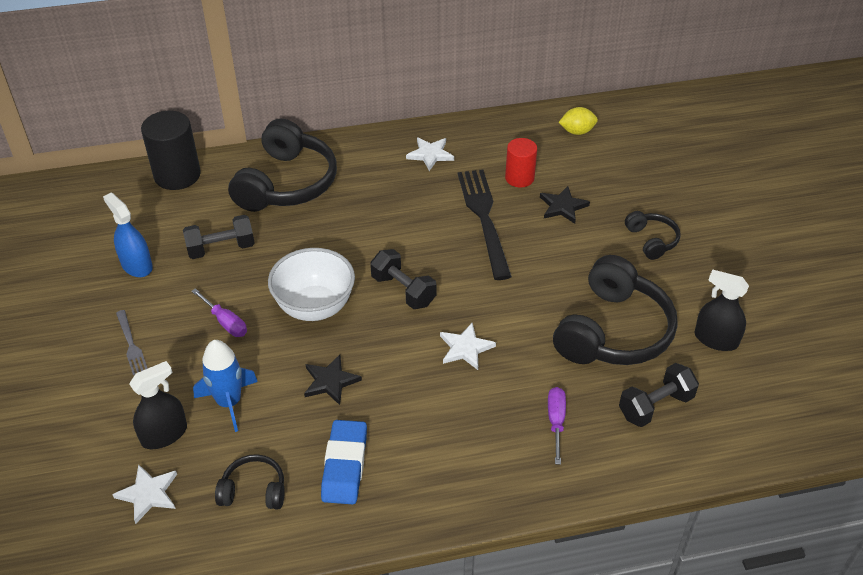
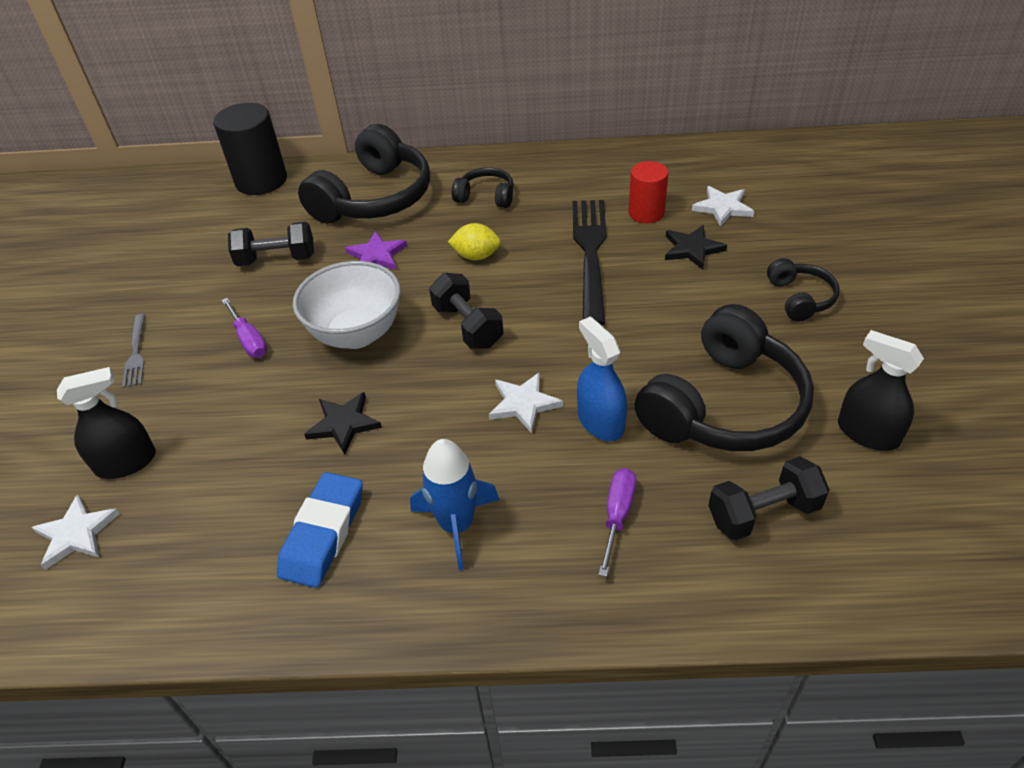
camera: 15 degrees right, 0 degrees up
blue spray bottle [103,193,153,277] -> blue spray bottle moved to [577,317,627,441]
blue rocket [193,340,258,432] -> blue rocket moved to [410,439,499,571]
black headphones [215,454,285,510] -> black headphones moved to [452,167,514,208]
white star [406,137,454,171] -> white star moved to [692,186,754,227]
yellow lemon [558,107,598,135] -> yellow lemon moved to [448,223,501,261]
none -> purple star [345,231,407,270]

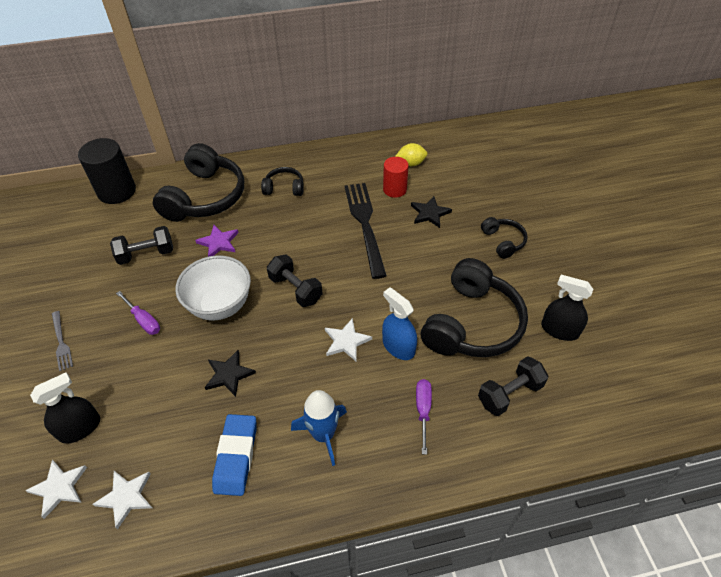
camera: 15 degrees left, 5 degrees up
yellow lemon [448,223,501,261] -> yellow lemon moved to [395,143,428,166]
white star [692,186,754,227] -> white star moved to [93,471,152,530]

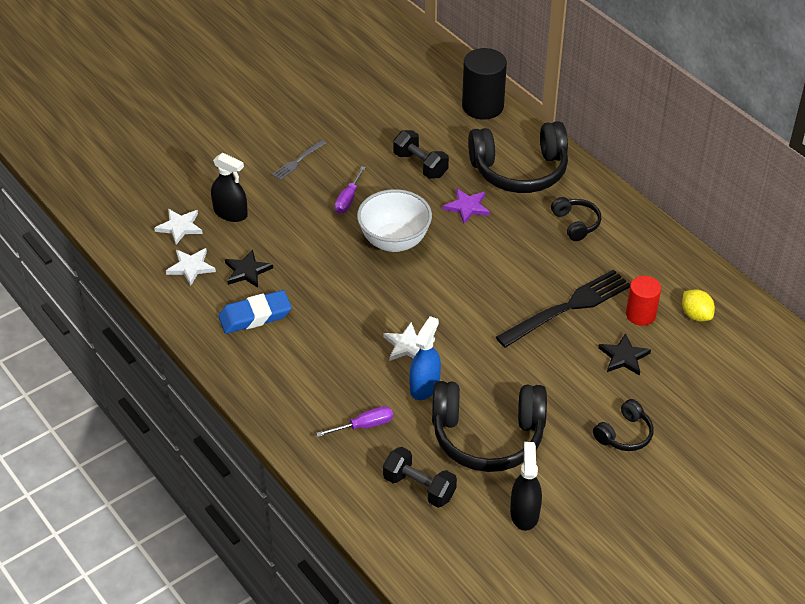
camera: 65 degrees right, 5 degrees down
black star [205,350,256,397] -> black star moved to [225,249,273,288]
black dumbbell [267,254,323,307] -> none
blue rocket [291,390,347,466] -> none

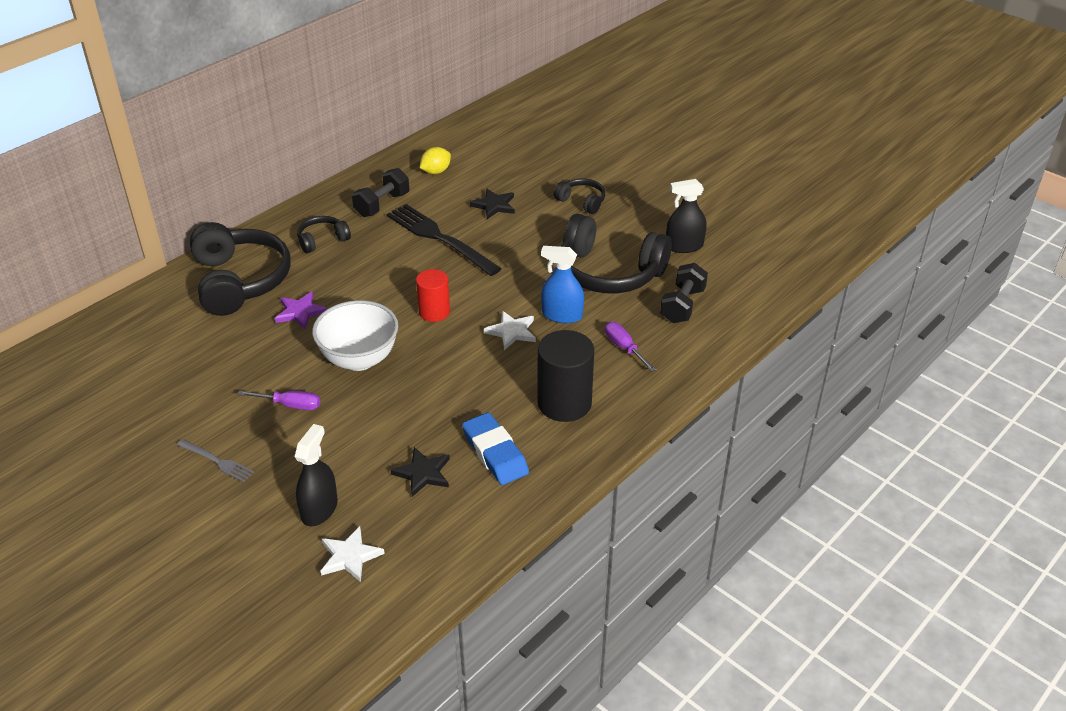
camera: 100 degrees left, 5 degrees down
white star [166,248,216,286] -> none
black dumbbell [393,130,449,179] -> black dumbbell moved to [352,168,409,217]
black headphones [432,381,547,472] -> black headphones turned 120 degrees clockwise [561,214,672,293]
black cylinder [462,48,507,119] -> black cylinder moved to [537,330,594,422]
red cylinder [626,276,661,326] -> red cylinder moved to [416,269,450,322]

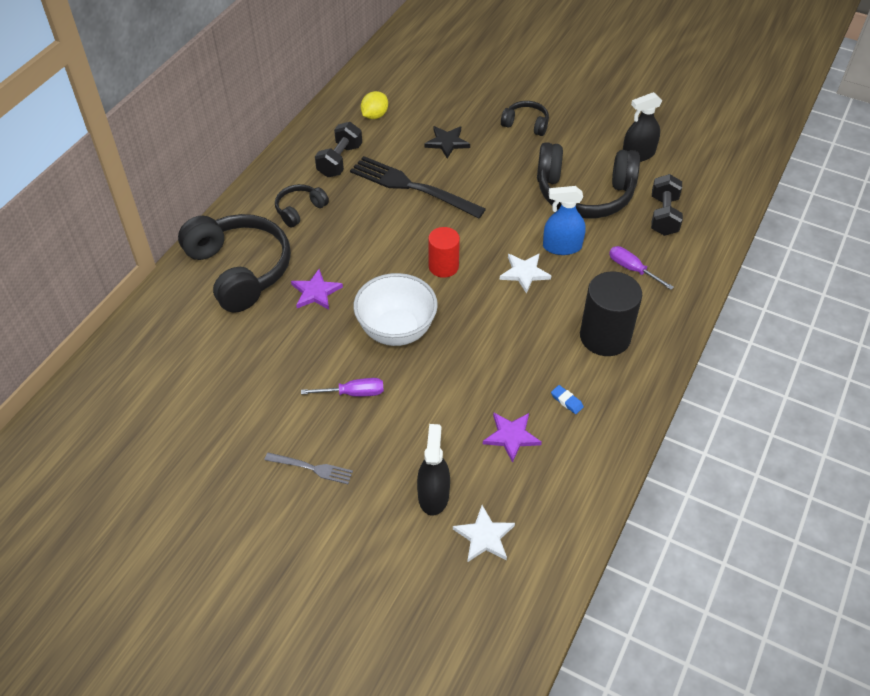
camera: 15 degrees left, 10 degrees up
black star [391,447,450,497] -> purple star [483,413,542,463]
blue eraser [462,413,529,485] -> blue eraser [551,385,584,414], size x0.43

